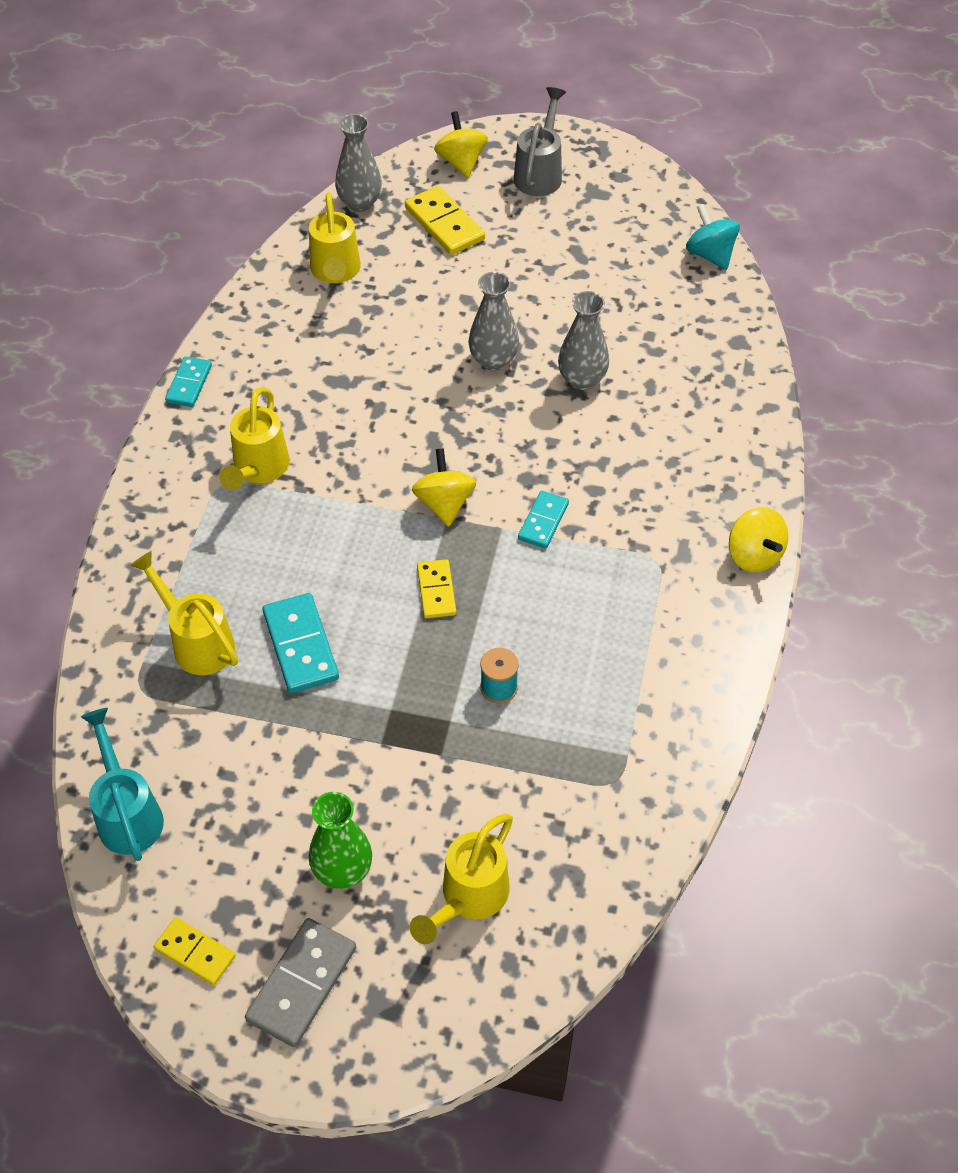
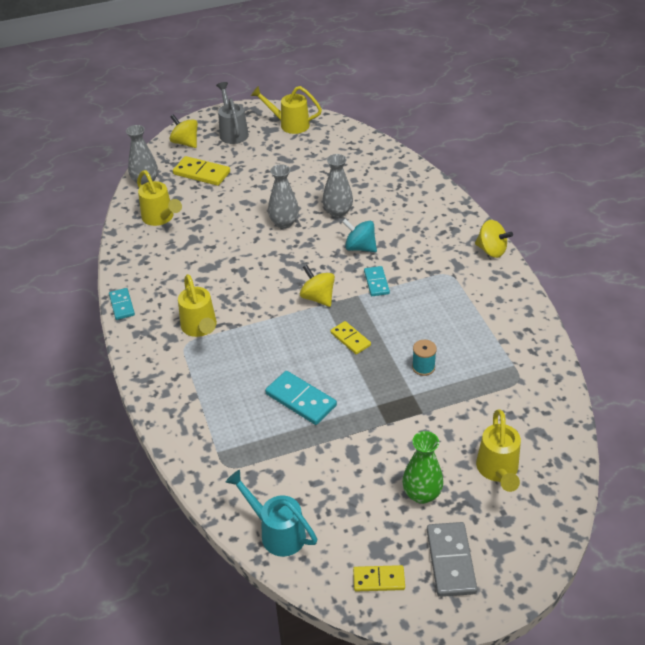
camera: 30 degrees left, 10 degrees down
yellow watering can [130,551,238,675] -> yellow watering can moved to [251,86,322,134]
turquoise spinning top [686,204,740,270] -> turquoise spinning top moved to [342,219,377,252]

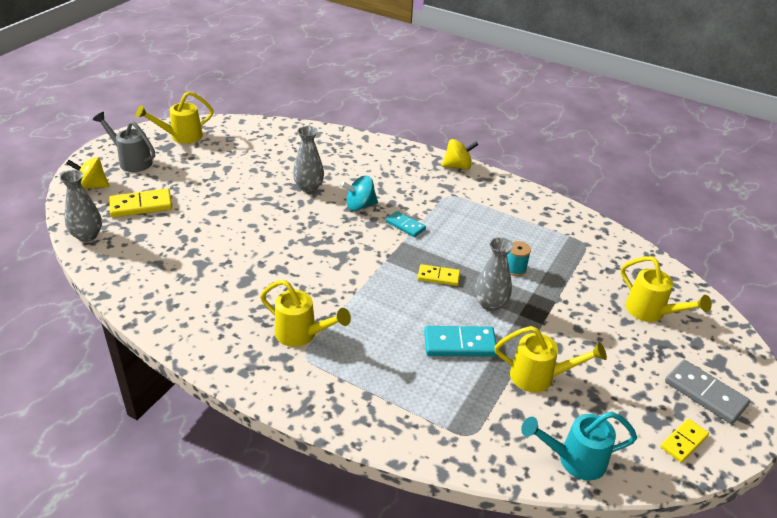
camera: 45 degrees left, 5 degrees down
turquoise domino [109,288,135,320] -> none
yellow watering can [137,170,182,226] -> yellow watering can moved to [495,326,607,393]
grey vase [268,164,299,229] -> grey vase moved to [475,237,514,311]
yellow spinning top [300,265,335,307] -> none
green vase [402,431,443,504] -> none

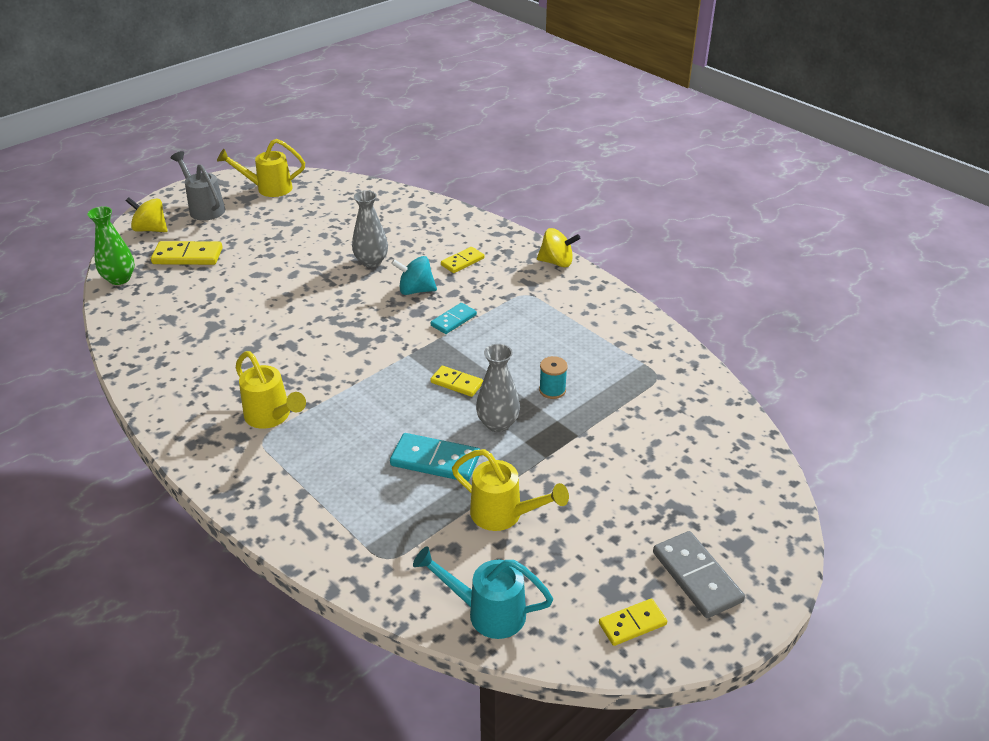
camera: 20 degrees right, 0 degrees up
grey vase [59,170,102,242] -> green vase [87,206,135,285]
turquoise domino [386,211,426,237] -> turquoise domino turned 75 degrees clockwise [430,303,477,334]
yellow watering can [621,256,712,322] -> none
none -> yellow domino [441,247,485,273]

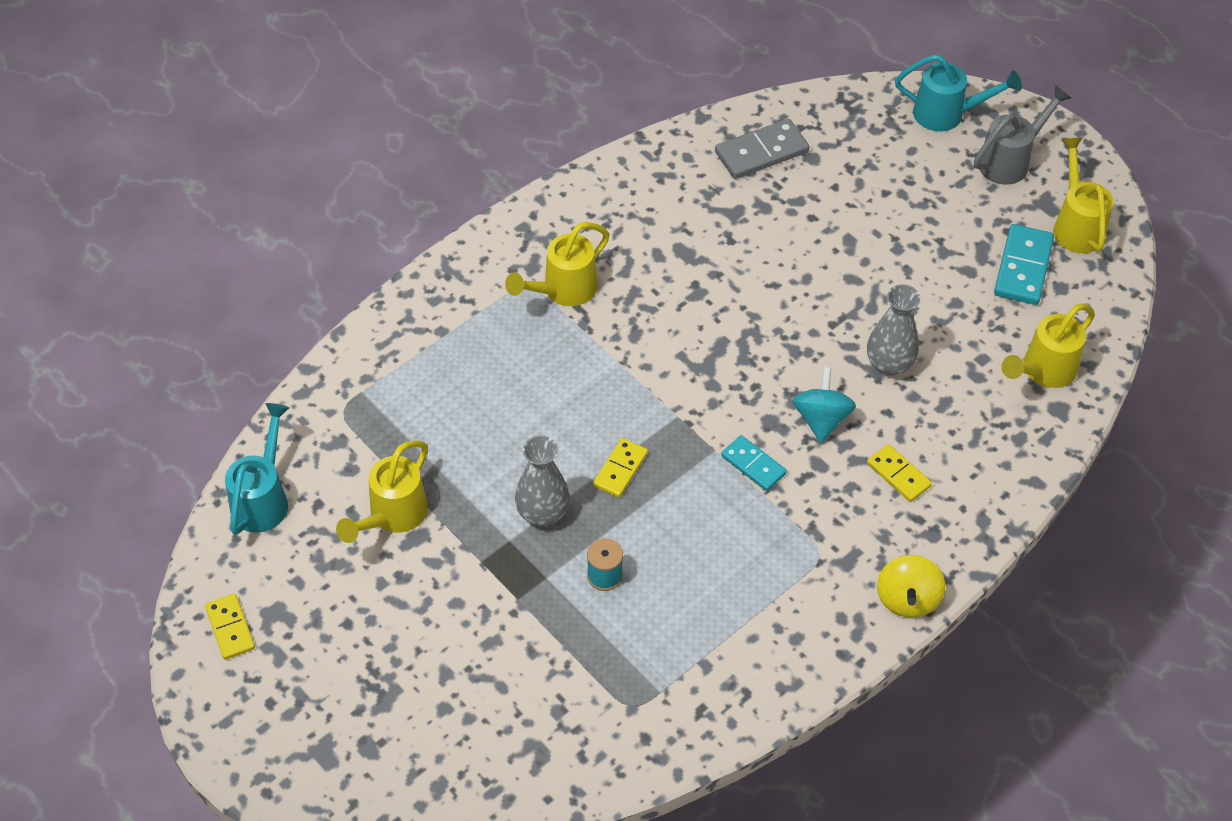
camera: 90 degrees right, 15 degrees up
green vase [87,206,135,285] -> none
yellow spinning top [126,197,168,232] -> turquoise watering can [895,54,1022,131]
yellow domino [151,241,223,265] -> none
turquoise domino [390,433,480,482] -> turquoise domino moved to [994,224,1054,305]
grey domino [653,531,745,618] -> grey domino moved to [715,119,809,179]
none -> yellow watering can [1002,303,1095,388]

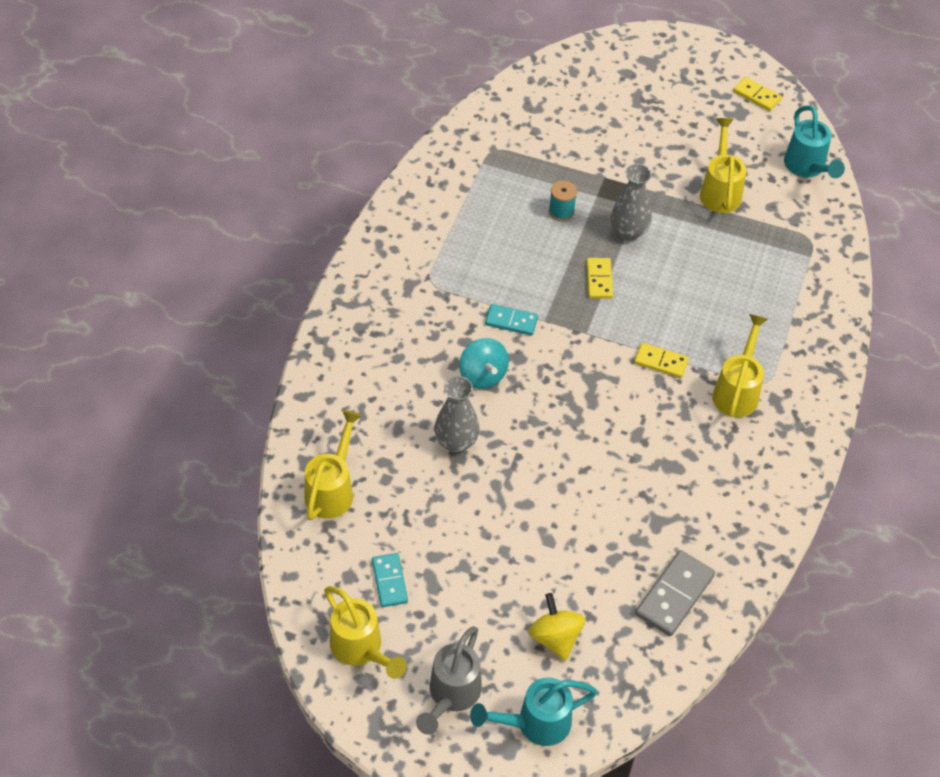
camera: 150 degrees right, 0 degrees up
yellow domino [867,444,932,502] -> yellow domino moved to [634,343,689,378]
yellow spinning top [877,555,945,618] -> yellow spinning top moved to [529,593,585,661]
turquoise domino [994,224,1054,305] -> turquoise domino [372,553,408,607], size x0.64

